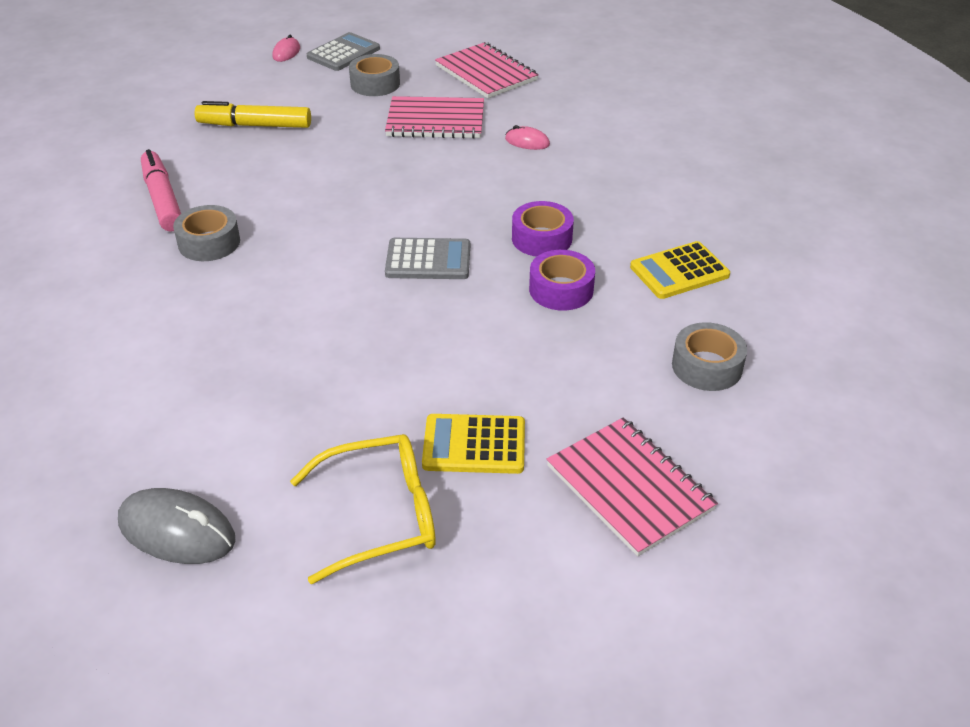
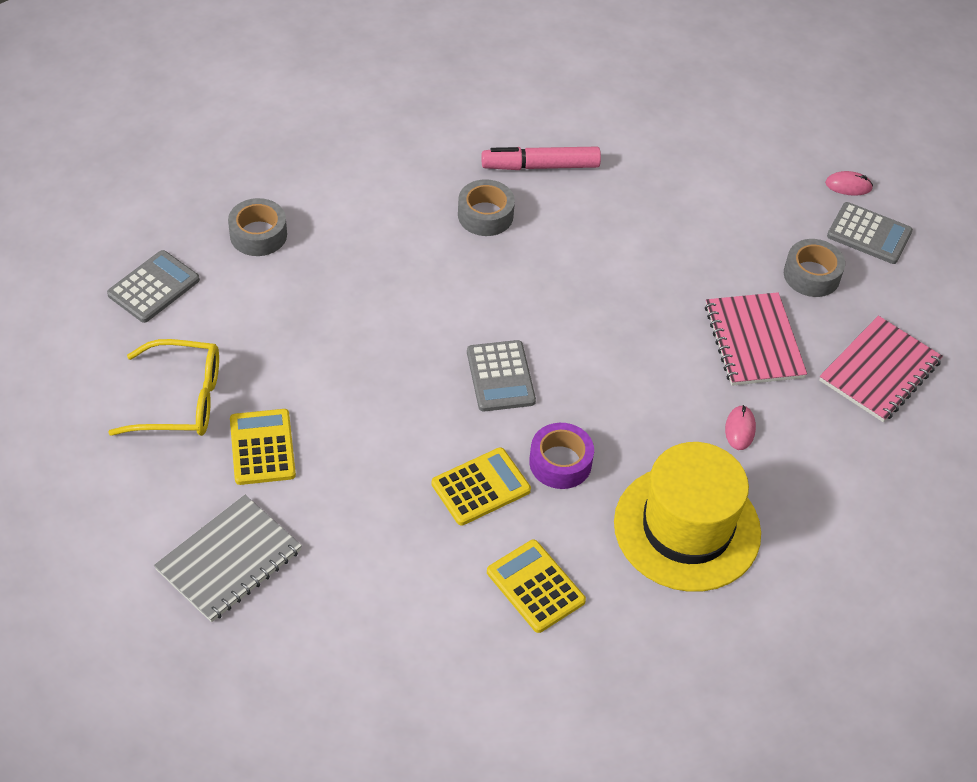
camera: 75 degrees right, 10 degrees up
grey mouse [118,488,236,564] -> grey calculator [107,250,200,323]
pink marker [141,149,181,231] -> pink marker turned 150 degrees counterclockwise [481,147,601,170]
yellow marker [195,101,311,128] -> none
yellow glasses [290,434,435,584] -> yellow glasses turned 60 degrees counterclockwise [108,339,219,436]
purple tape [529,250,595,311] -> yellow calculator [432,447,531,525]
pink notebook [546,417,718,557] -> grey notebook [154,495,302,622]
grey tape [672,322,747,391] -> grey tape moved to [228,198,287,256]
none -> yellow hat [614,442,761,592]

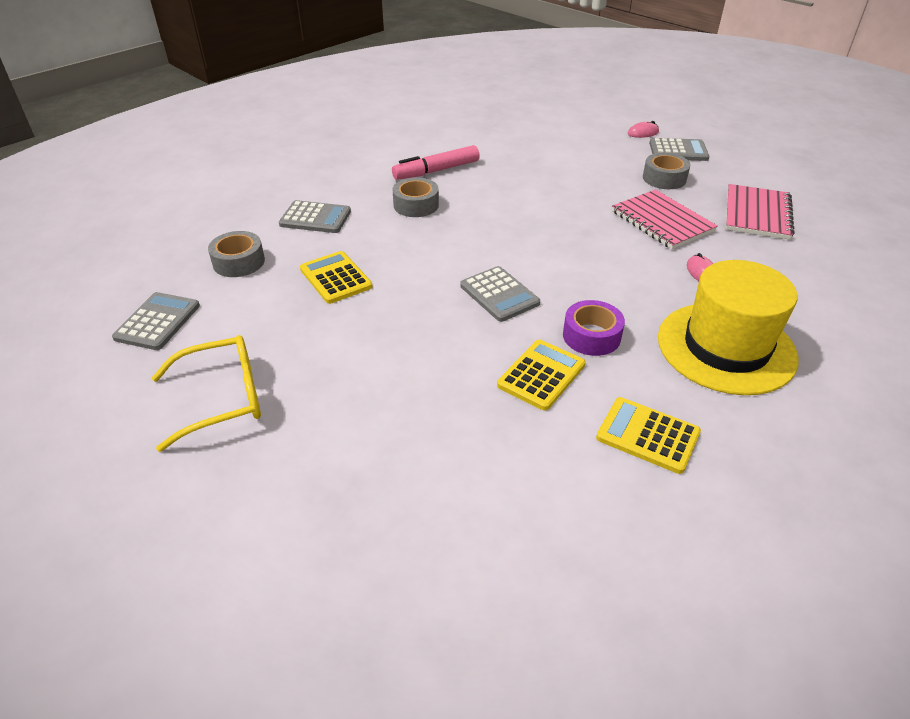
camera: 20 degrees left, 10 degrees down
grey notebook [154,495,302,622] -> none
yellow calculator [230,409,296,485] -> yellow calculator moved to [300,251,373,304]
none -> grey calculator [279,200,351,233]

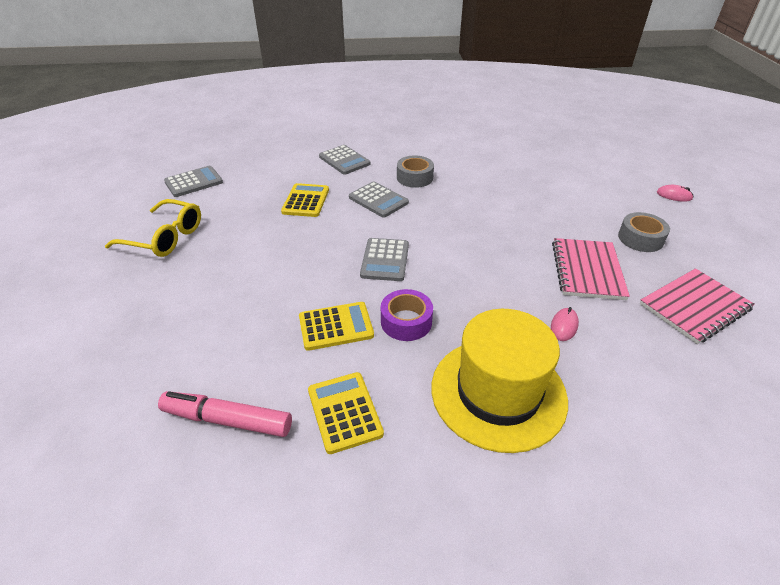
camera: 40 degrees right, 0 degrees up
grey tape [208,231,265,277] -> none
pink marker [392,145,479,180] -> pink marker moved to [158,391,292,437]
grey calculator [649,138,709,161] -> grey calculator moved to [349,182,409,218]

